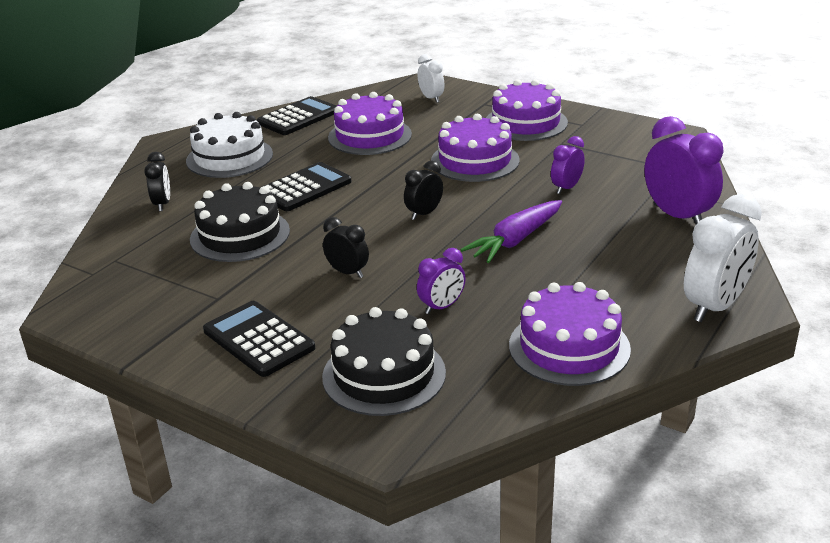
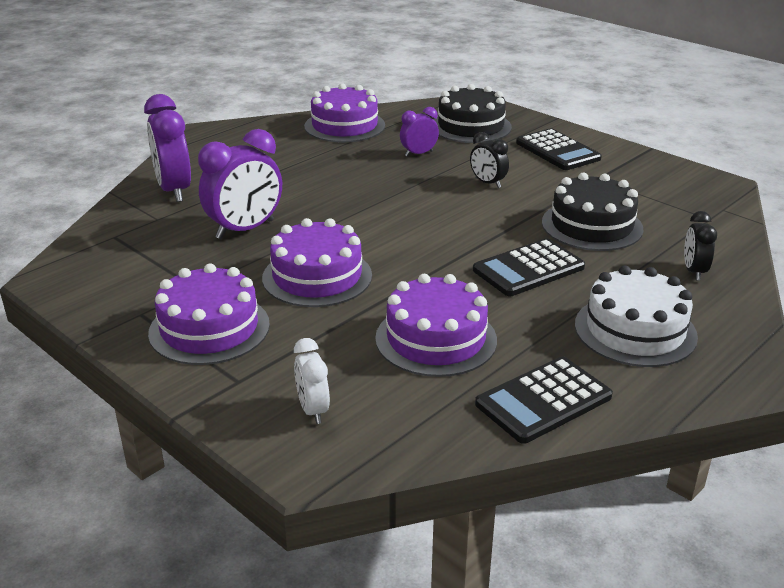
camera: 170 degrees left, 0 degrees up
black clock [404,161,443,220] -> none
purple carrot [460,200,562,263] -> none
purple clock [551,136,585,194] -> purple clock [198,129,282,239], size x1.81
white clock [684,194,762,322] -> none

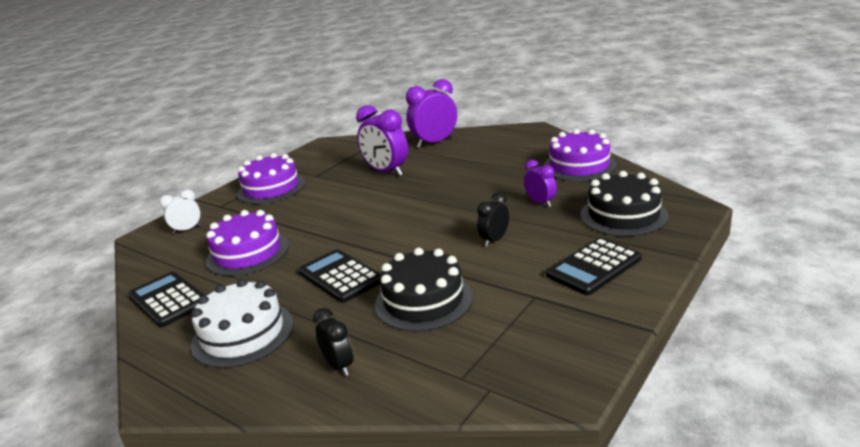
camera: 85 degrees right, 5 degrees down
purple cake [262,218,372,307] -> none
black clock [684,211,717,281] -> black clock turned 60 degrees clockwise [313,308,353,376]

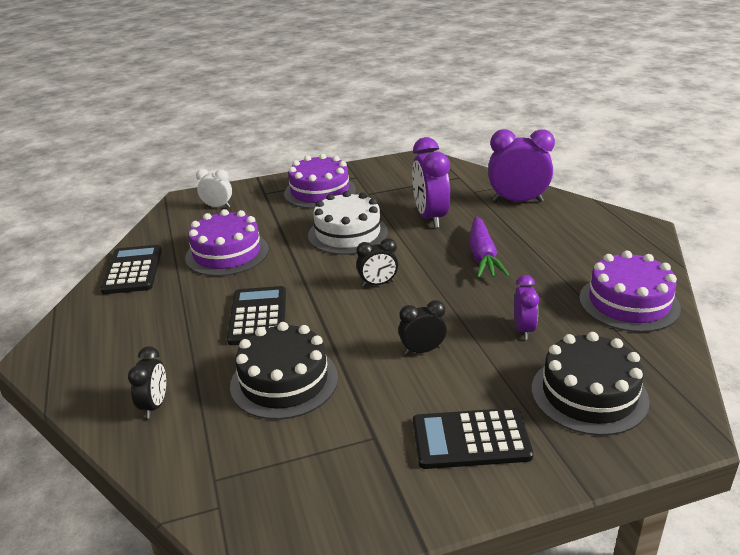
camera: 35 degrees right, 5 degrees up
white cake [191,279,293,368] -> white cake moved to [308,191,388,255]
none -> black clock [356,238,398,287]
none -> purple carrot [470,216,510,278]

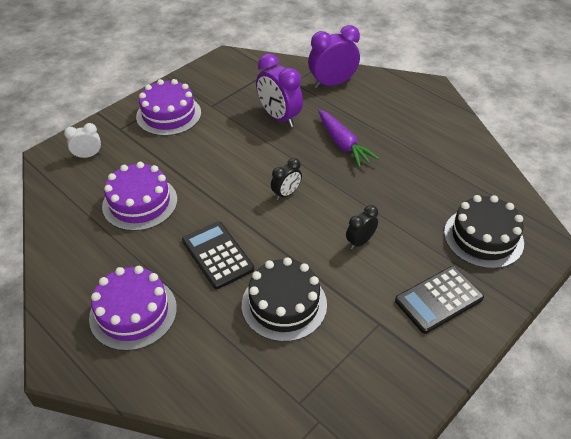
camera: 30 degrees left, 15 degrees up
black calculator [100,245,162,294] -> none
black clock [128,346,166,418] -> none
white cake [308,191,388,255] -> none
purple clock [514,275,539,339] -> none
purple cake [579,251,681,332] -> purple cake moved to [89,266,177,351]

